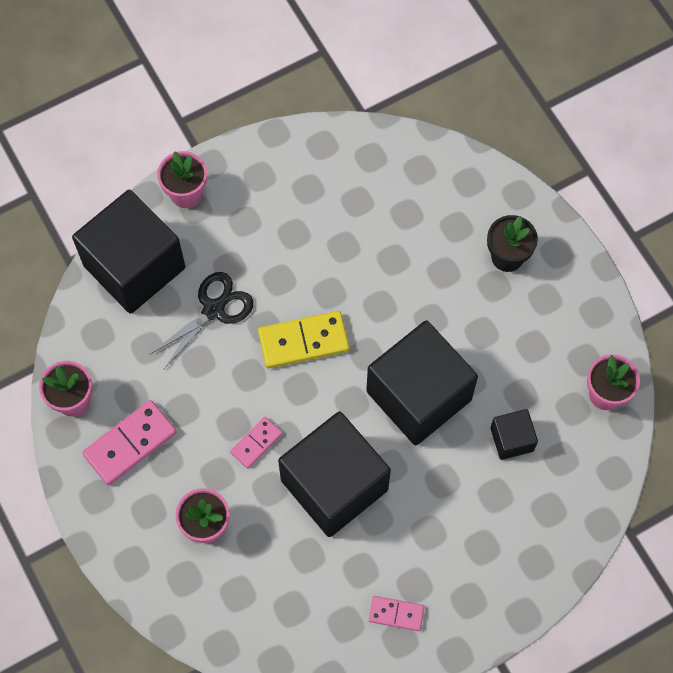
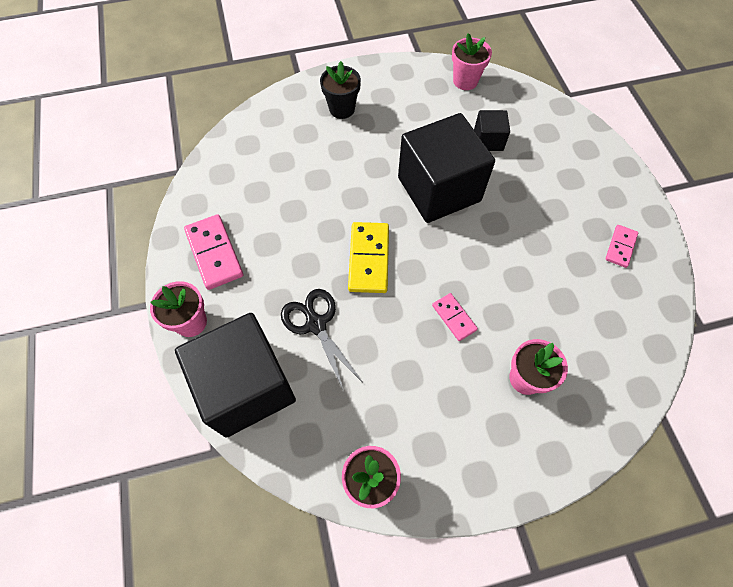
camera: 75 degrees left, 5 degrees down
pink domino [82,400,177,485] -> pink domino moved to [184,214,243,290]
black cube [278,412,391,537] -> none

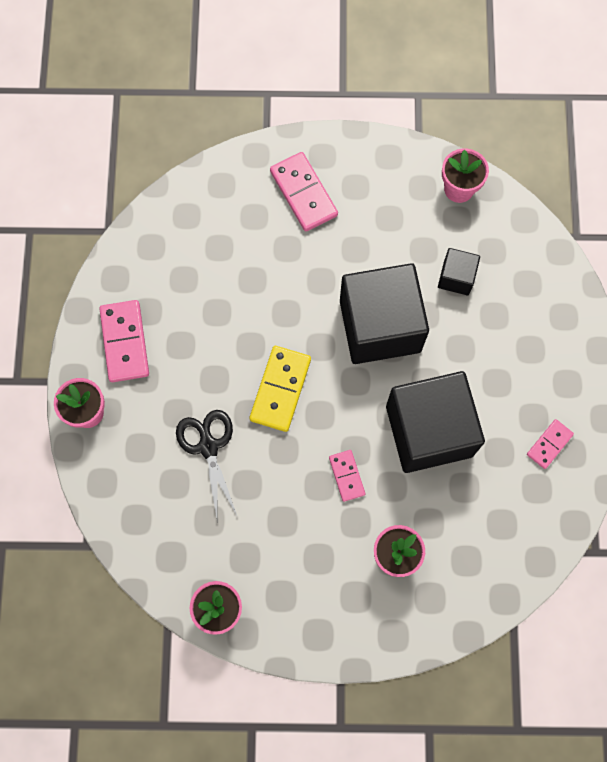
camera: 15 degrees right, 10 degrees up
black cube [175,313,296,438] -> black cube moved to [386,371,485,473]
black flower pot [320,61,361,119] -> pink domino [270,152,338,231]

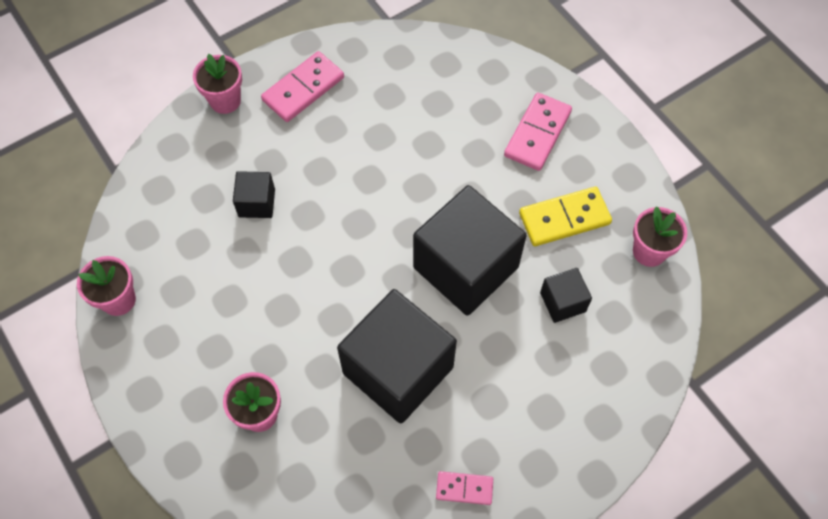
camera: 55 degrees right, 10 degrees down
black scissors [176,410,237,518] -> black cube [233,171,275,218]
yellow domino [250,346,311,432] -> yellow domino moved to [519,187,612,246]
pink domino [329,450,365,502] -> none

